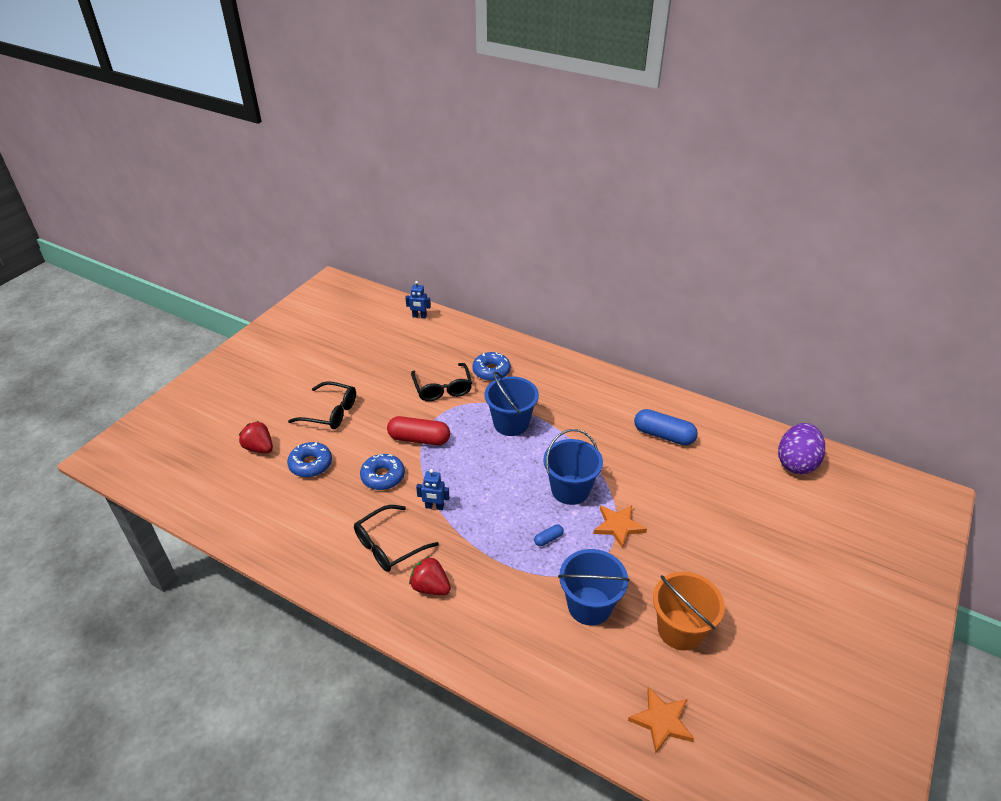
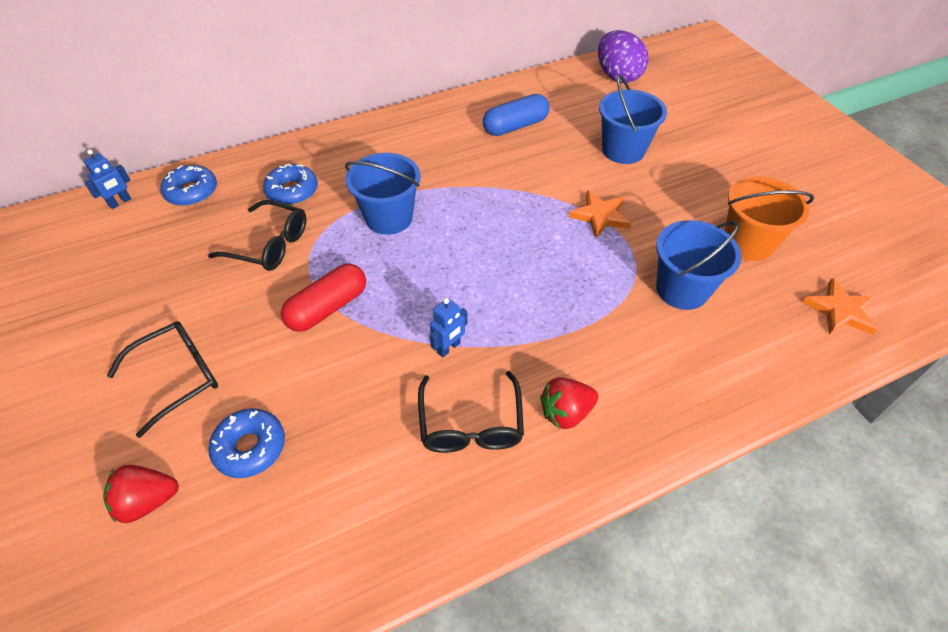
camera: 55 degrees left, 10 degrees up
blue donut [360,454,405,490] -> blue donut moved to [160,165,217,206]
blue capsule [534,524,564,546] -> none
blue bucket [543,429,603,505] -> blue bucket moved to [599,75,667,164]

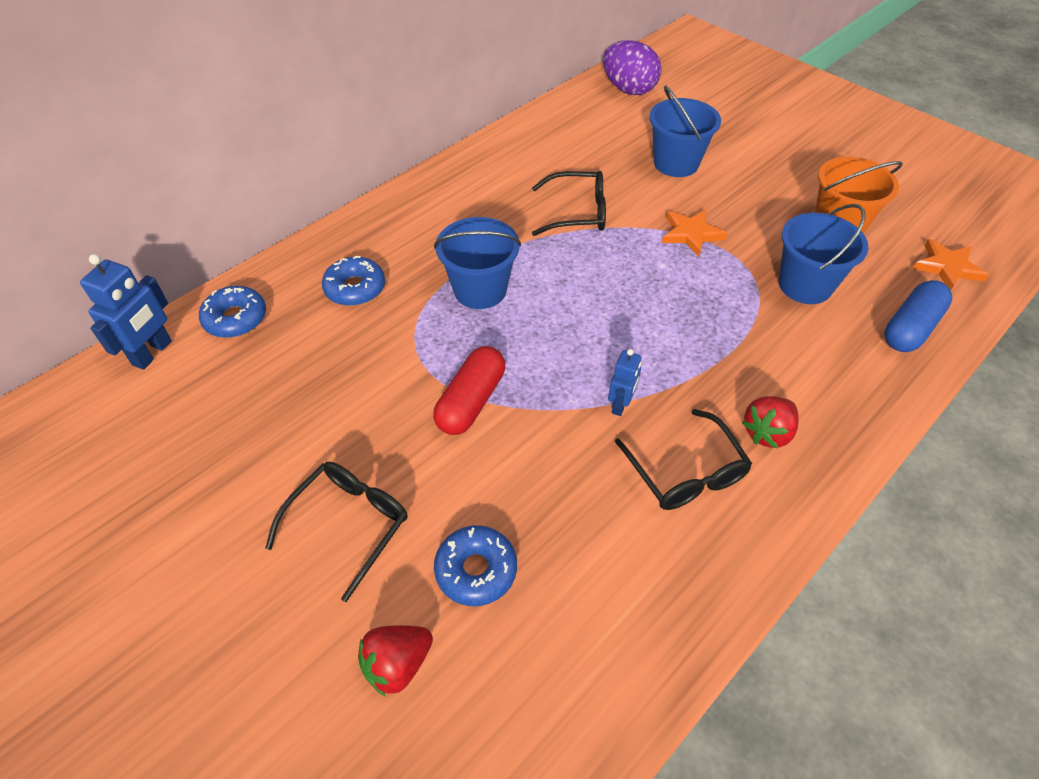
camera: 20 degrees left, 0 degrees up
blue robot [84,149,131,209] -> blue robot [80,254,172,370], size x1.63
black glasses [208,200,306,271] -> black glasses moved to [532,171,606,236]
blue capsule [483,94,550,136] -> blue capsule moved to [885,280,952,352]

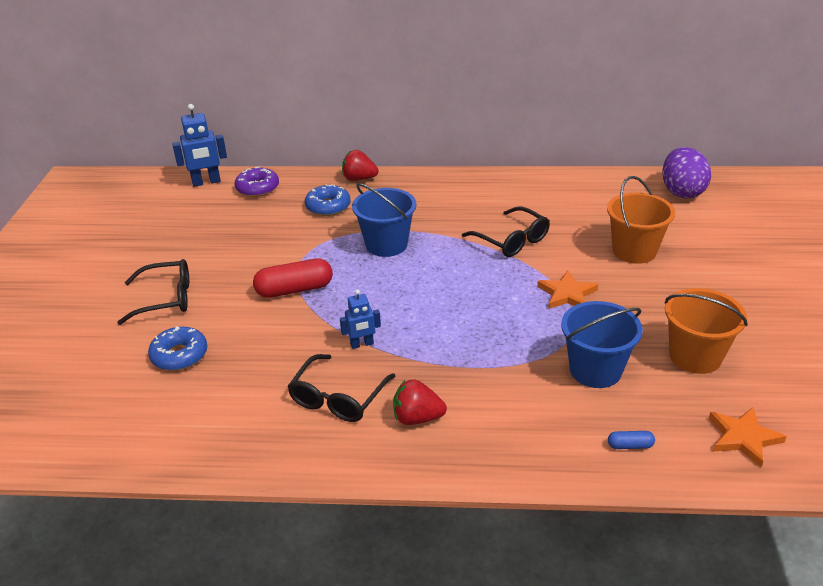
camera: 50 degrees right, 15 degrees down
blue donut [199,286,266,338] -> purple donut [235,167,279,197]
red strawberry [358,625,433,697] -> red strawberry moved to [342,150,379,181]
blue bucket [650,85,721,177] -> orange bucket [607,176,675,264]
blue capsule [885,280,952,352] -> blue capsule [608,431,655,449], size x0.46

